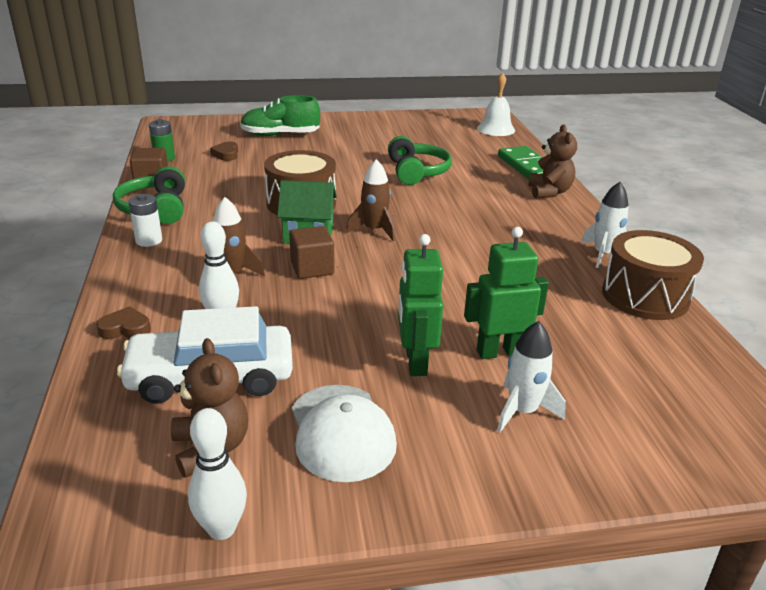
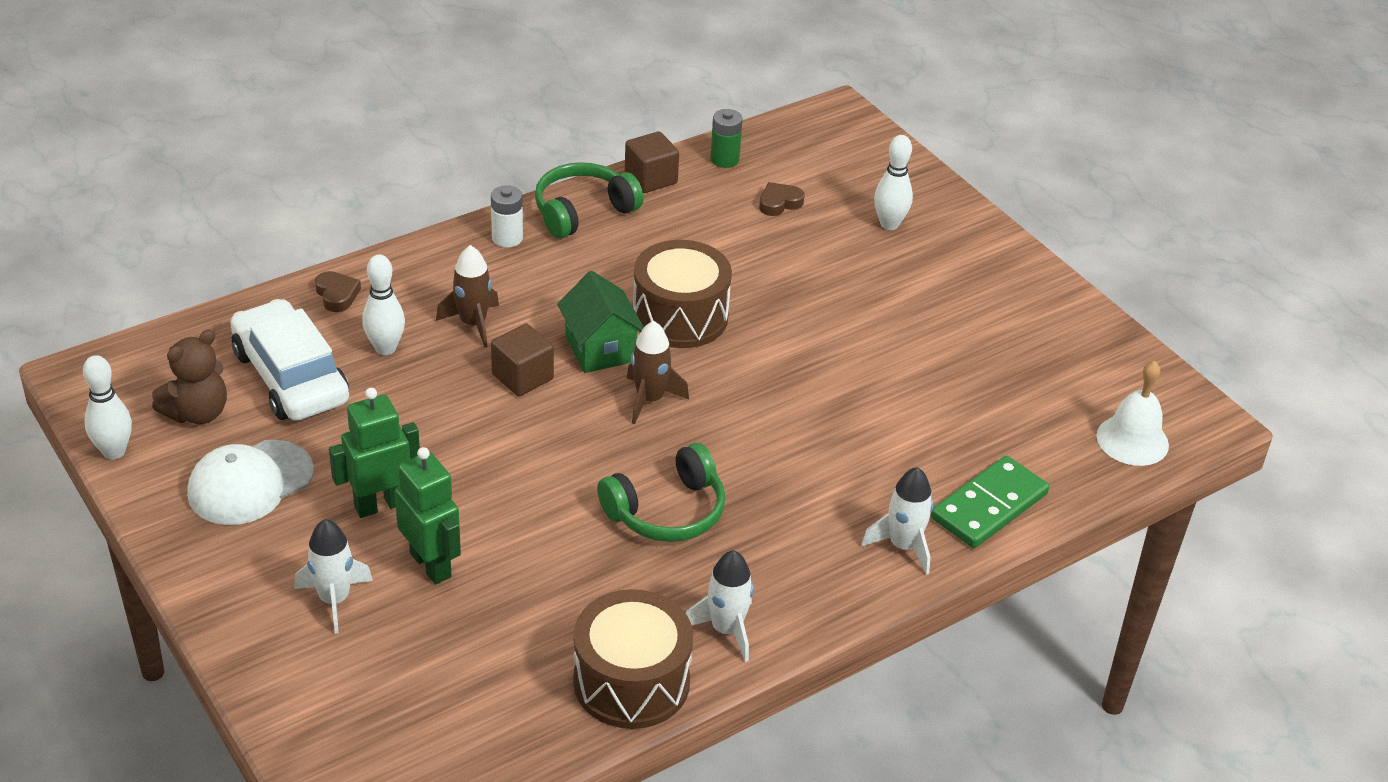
camera: 65 degrees right, 10 degrees up
green shoe [240,95,320,136] -> white bowling pin [874,135,913,230]
green headphones [388,136,452,185] -> green headphones moved to [597,443,725,542]
brown teddy bear [528,124,577,199] -> white rocket [861,467,933,575]

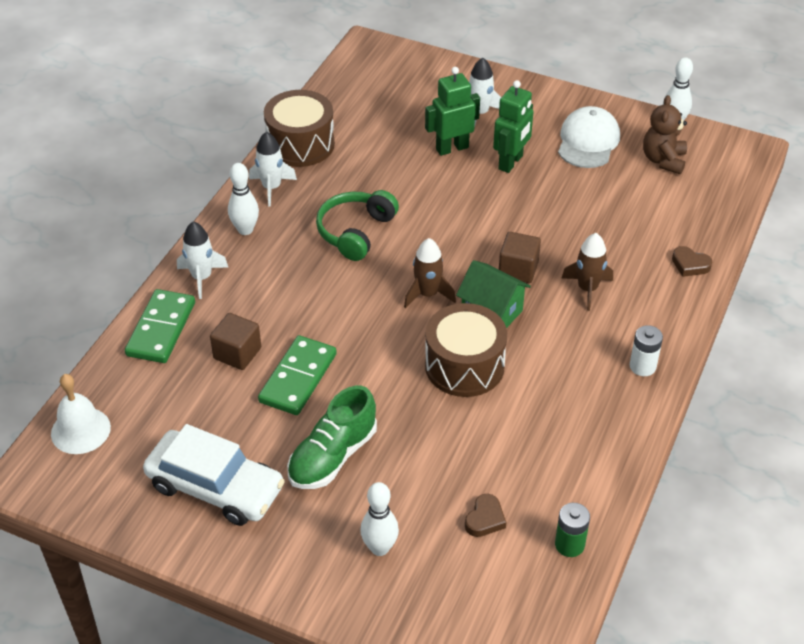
camera: 150 degrees right, 5 degrees up
white car [230,299,349,421] -> white car moved to [143,424,285,526]
white bowling pin [362,255,405,355] -> white bowling pin moved to [228,163,259,235]
green robot [395,447,461,584] -> green robot turned 135 degrees clockwise [425,67,480,156]
green headphones [535,162,643,239] -> none
brown cube [625,131,679,193] -> brown cube moved to [210,313,261,370]
none -> green domino [258,335,337,415]
none -> green shoe [287,386,377,489]

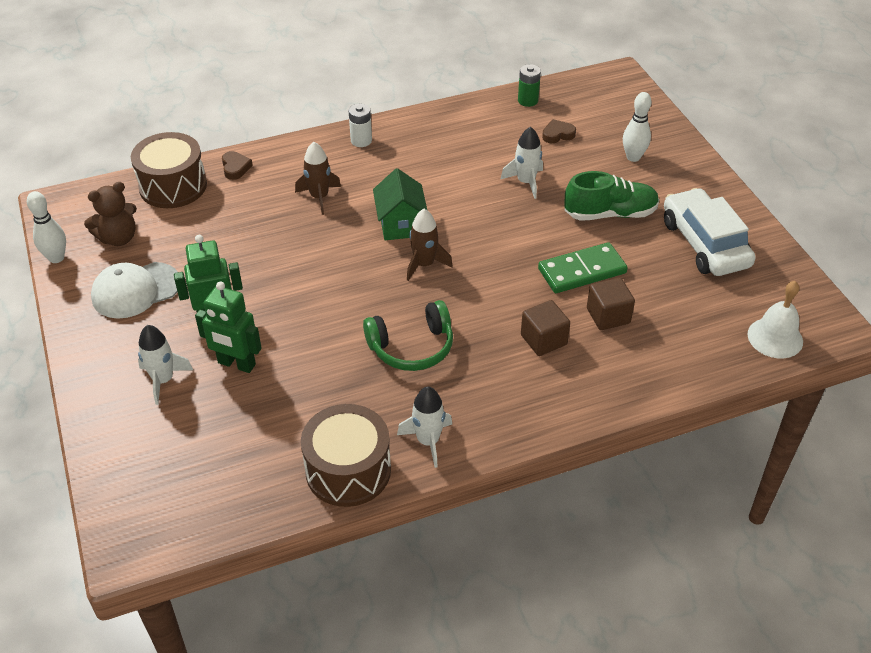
camera: 135 degrees left, 0 degrees up
green domino [125,289,195,363] -> none
white rocket [177,221,229,299] -> white rocket moved to [500,127,543,199]
white bowling pin [228,163,259,235] -> none
brown drum [425,303,507,397] -> brown drum moved to [131,132,207,208]
brown cube [499,232,541,283] -> brown cube moved to [521,300,570,356]

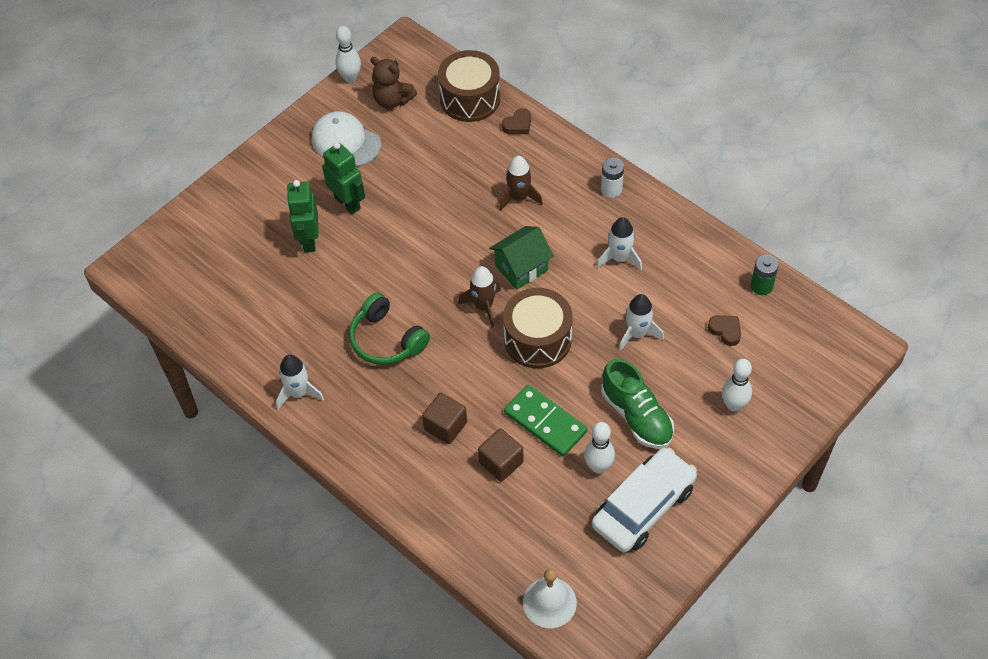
camera: 65 degrees right, 10 degrees up
white rocket [138,325,193,405] -> white rocket moved to [597,217,642,270]
brown drum [301,404,391,507] -> brown drum moved to [503,288,573,368]
none -> white bowling pin [584,422,615,473]

